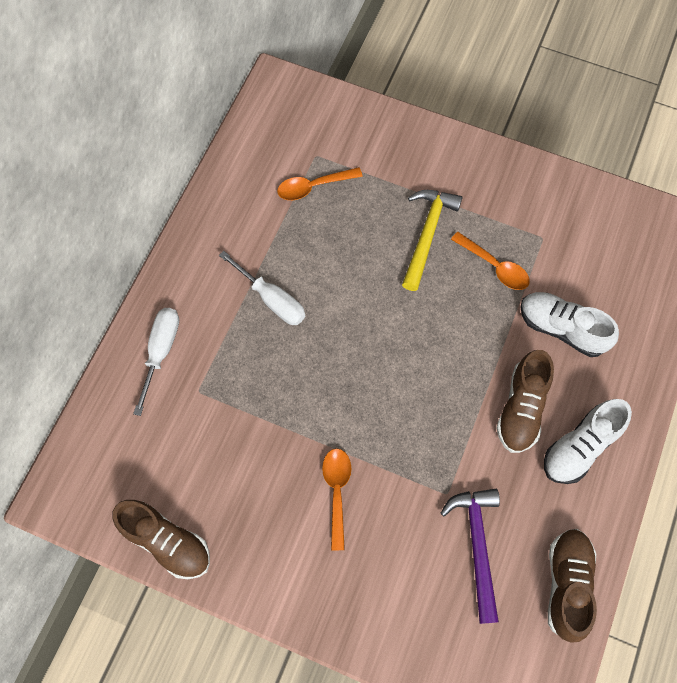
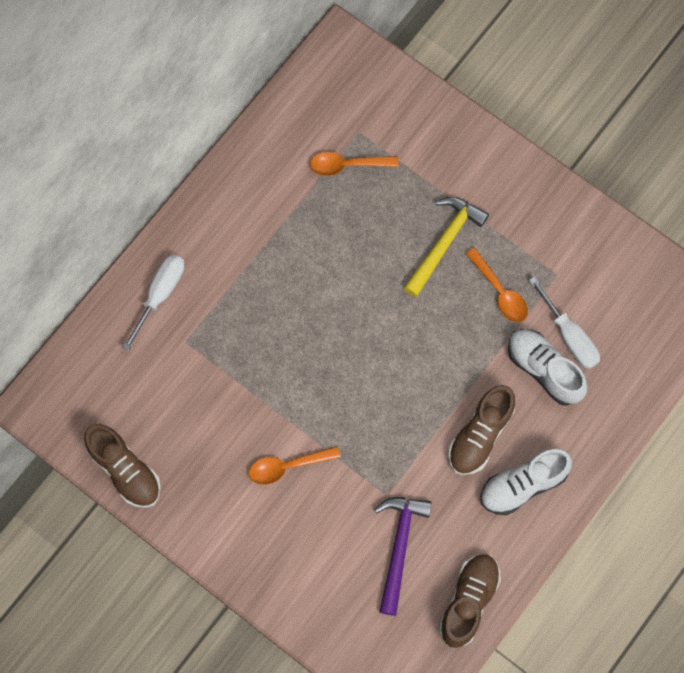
camera: 15 degrees right, 5 degrees up
white screwdriver [219,251,305,325] -> white screwdriver moved to [529,276,600,369]
orange spoon [322,448,351,550] -> orange spoon turned 120 degrees counterclockwise [249,446,341,485]

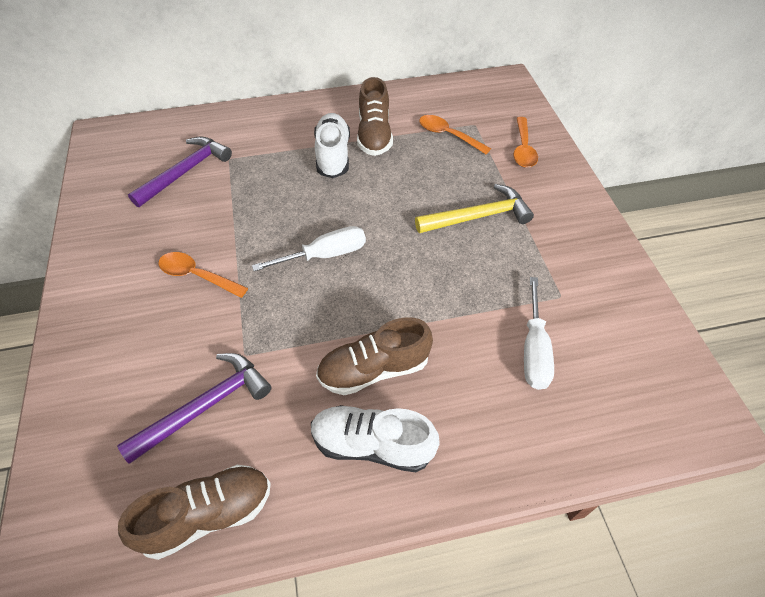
camera: 40 degrees right, 20 degrees down
brown shoe [84,424,161,508] -> brown shoe moved to [357,77,393,156]
white screwdriver [122,254,185,351] -> white screwdriver moved to [252,226,366,271]
orange spoon [466,248,528,322] -> orange spoon moved to [514,117,538,168]
white shoe [508,329,587,406] -> white shoe moved to [314,113,350,178]
none -> purple hammer [128,136,232,207]

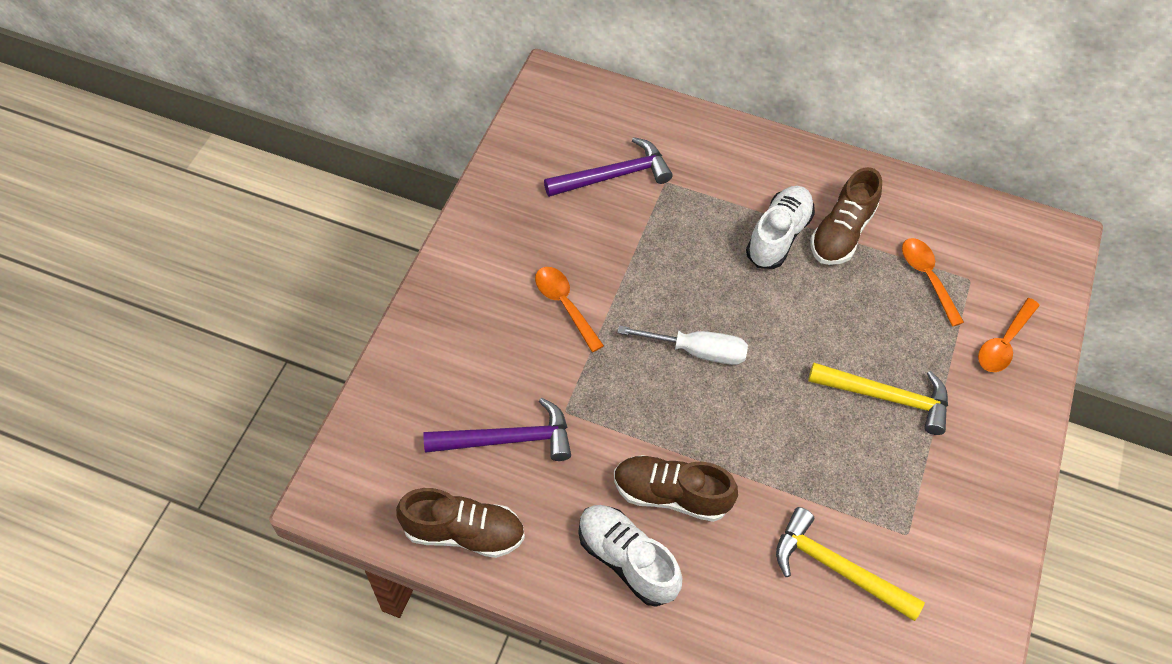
camera: 30 degrees right, 5 degrees up
white screwdriver [524,277,554,390] -> yellow hammer [776,507,925,621]

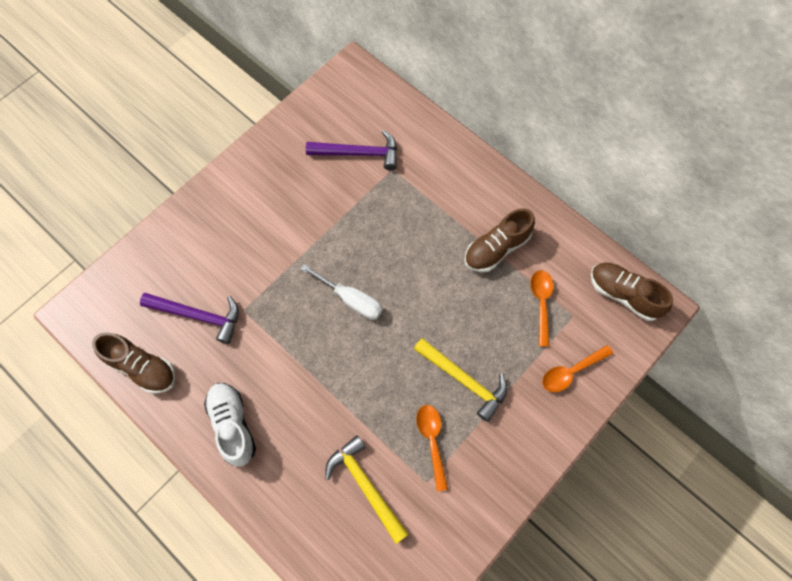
camera: 25 degrees right, 10 degrees up
orange spoon [535,267,604,352] -> orange spoon moved to [416,405,448,491]
brown shoe [614,455,738,522] -> brown shoe moved to [591,262,673,321]
white shoe [746,186,815,269] -> none

